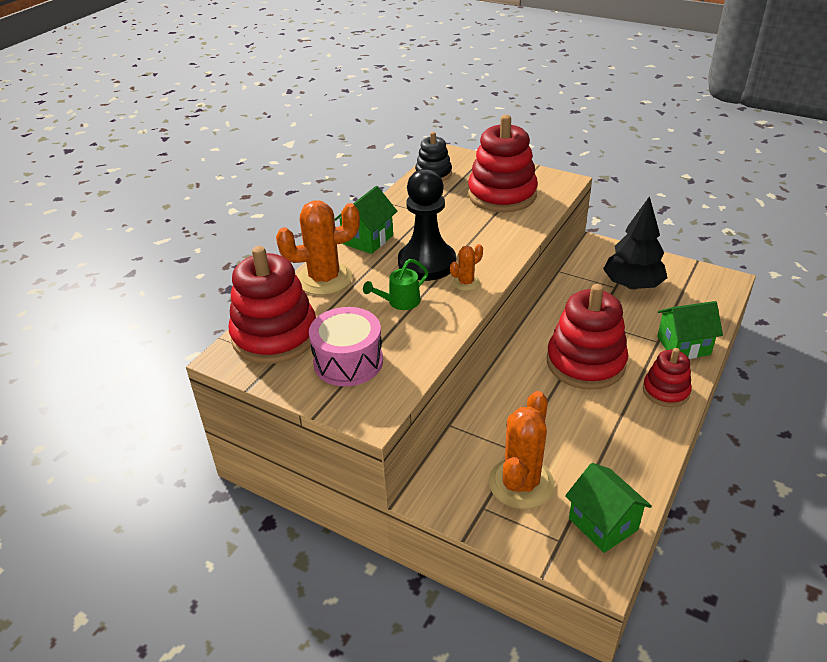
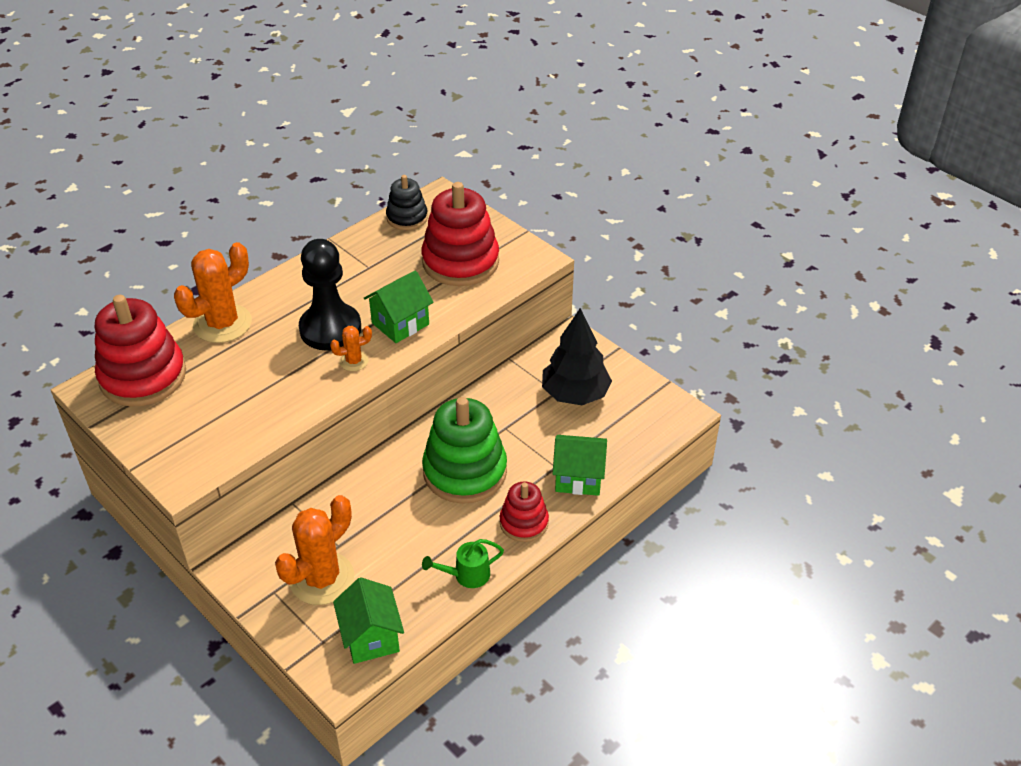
camera: 15 degrees right, 5 degrees up
orange cactus [276,200,360,295] -> orange cactus turned 45 degrees counterclockwise [174,242,252,343]
pink drum [309,307,383,386] -> none
green house [334,186,397,254] -> green house moved to [364,270,434,343]
green watering can [363,259,428,310] -> green watering can moved to [422,539,504,588]
red stacking toy [547,284,628,390] -> green stacking toy [422,397,507,504]

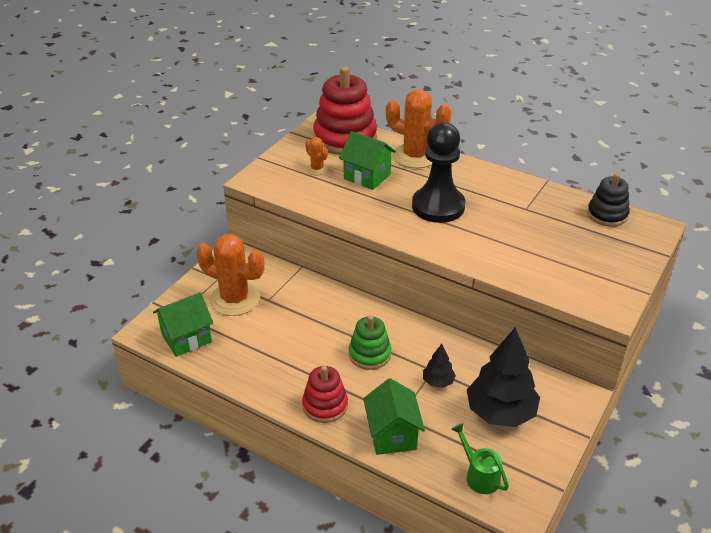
camera: 75 degrees right, 5 degrees down
orange cactus [330,326,372,371] -> orange cactus moved to [305,137,329,175]
green house [364,270,434,343] -> green house moved to [339,131,396,190]
red stacking toy [422,182,499,286] -> none
green stacking toy [422,397,507,504] -> green stacking toy [349,315,391,370], size x0.56
green watering can [422,539,504,588] -> green watering can moved to [452,423,509,494]
none -> black tree [423,344,456,388]

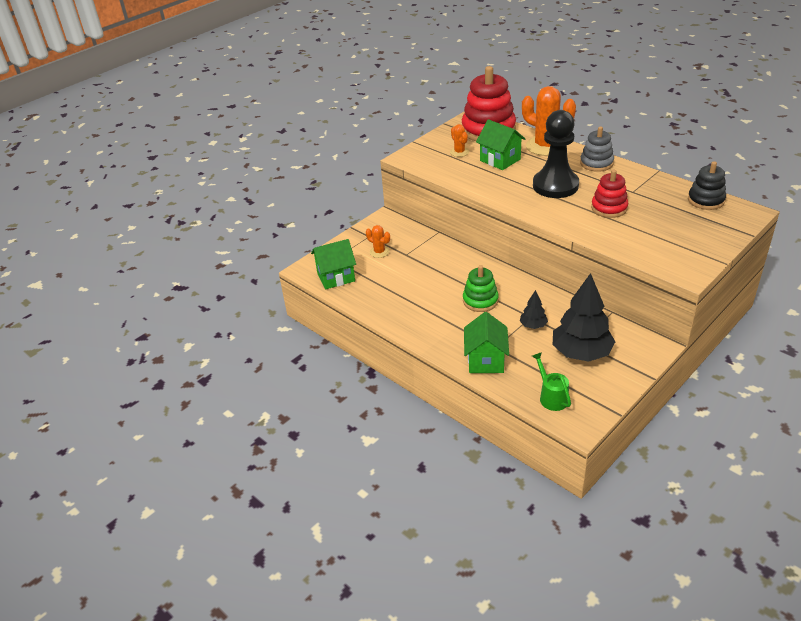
camera: 15 degrees right, 0 degrees up
orange cactus [196,234,264,316] -> orange cactus [366,225,390,258], size x0.48
red stacking toy [302,366,348,423] -> red stacking toy moved to [591,170,628,218]
none -> grey stacking toy [580,126,614,172]

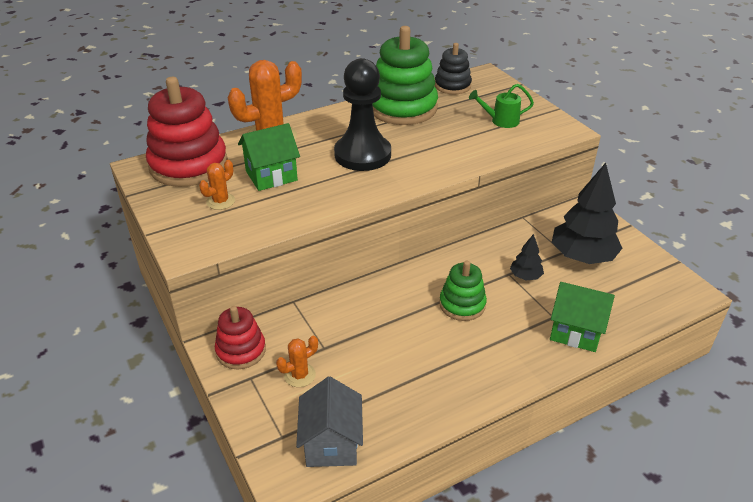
camera: 75 degrees left, 0 degrees up
green house [311,239,356,289] -> grey house [296,377,363,467]
orange cactus [450,124,469,157] -> orange cactus turned 45 degrees counterclockwise [199,160,235,210]
green watering can [532,352,571,411] -> green watering can moved to [469,84,534,128]
grey stacking toy [580,126,614,172] -> none
red stacking toy [591,170,628,218] -> red stacking toy moved to [215,306,266,369]
none -> green stacking toy [372,26,438,125]

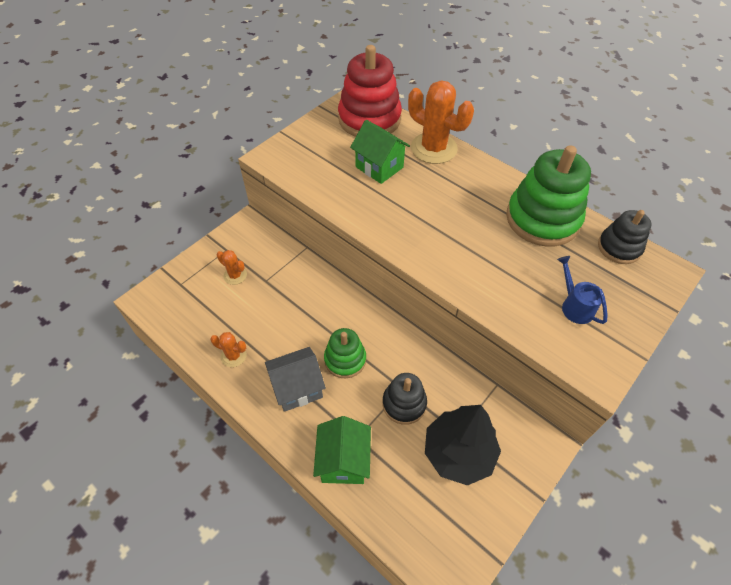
camera: 70 degrees right, 15 degrees up
orange cactus [199,160,235,210] -> orange cactus moved to [210,332,247,367]
red stacking toy [215,306,266,369] -> none
grey house [296,377,363,467] -> grey house moved to [265,347,326,412]
black pawn [334,58,391,171] -> none
green watering can [469,84,534,128] -> blue watering can [557,256,608,324]
black tree [510,234,544,280] -> black stacking toy [382,373,427,425]

